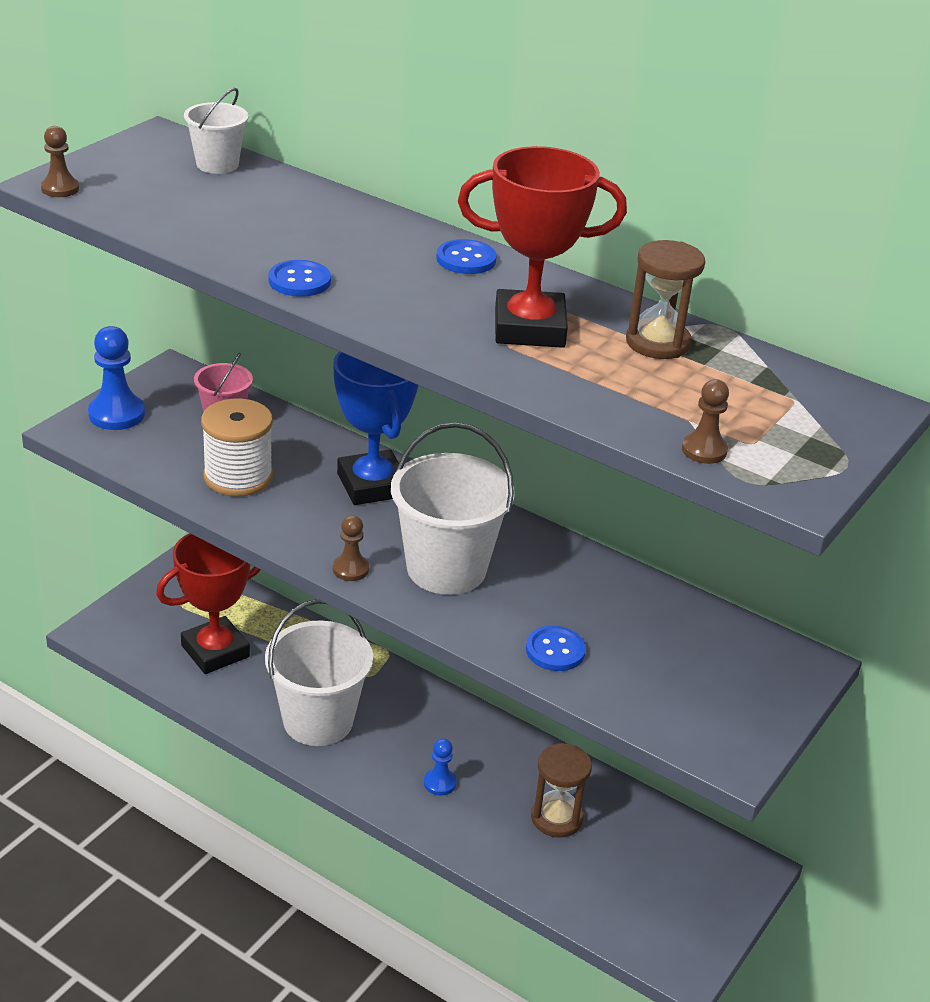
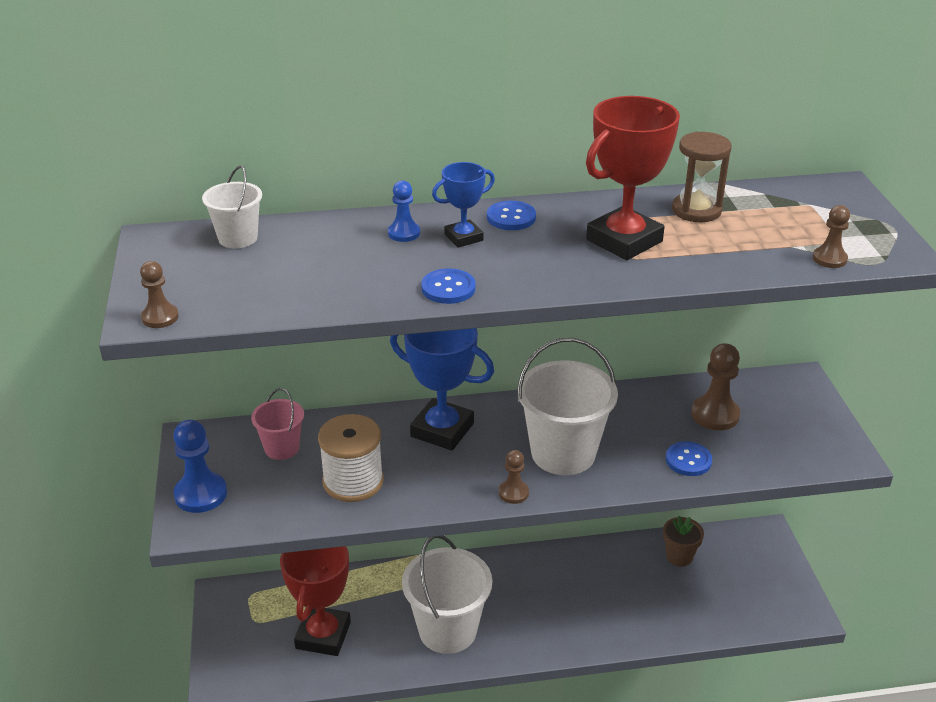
camera: 40 degrees left, 0 degrees up
blue pawn [424,738,457,796] -> blue pawn moved to [388,181,420,242]
brown hourglass [531,743,592,838] -> none
none -> blue trophy [432,162,495,248]
none -> brown flower pot [663,516,704,567]
none -> brown pawn [691,343,740,430]

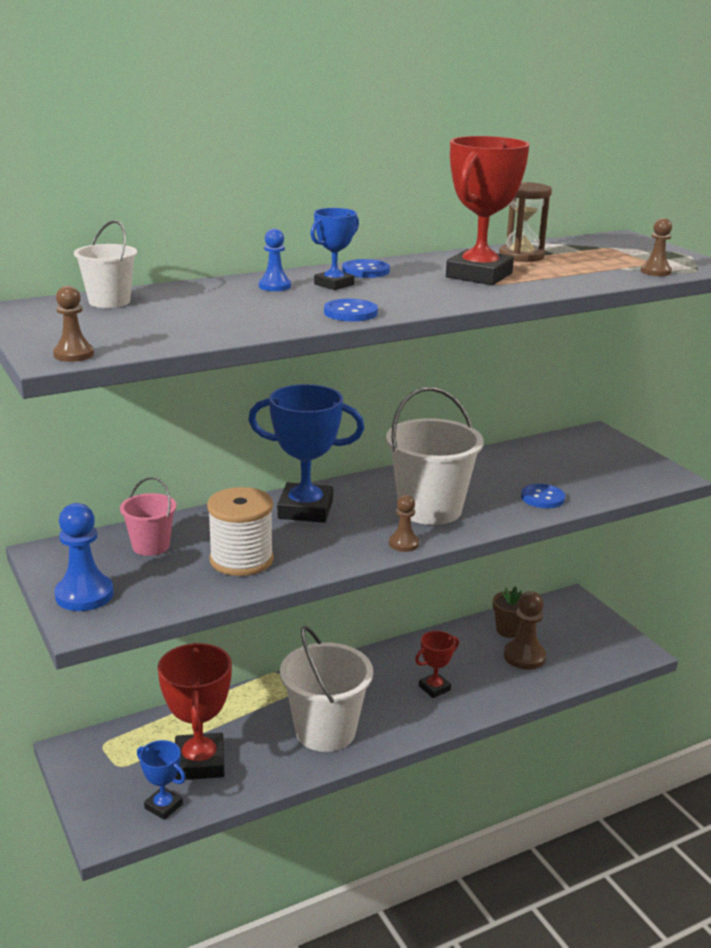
camera: 20 degrees left, 10 degrees down
brown pawn [691,343,740,430] -> brown pawn moved to [504,591,546,669]
none -> blue trophy [137,740,185,820]
none -> red trophy [415,631,459,698]

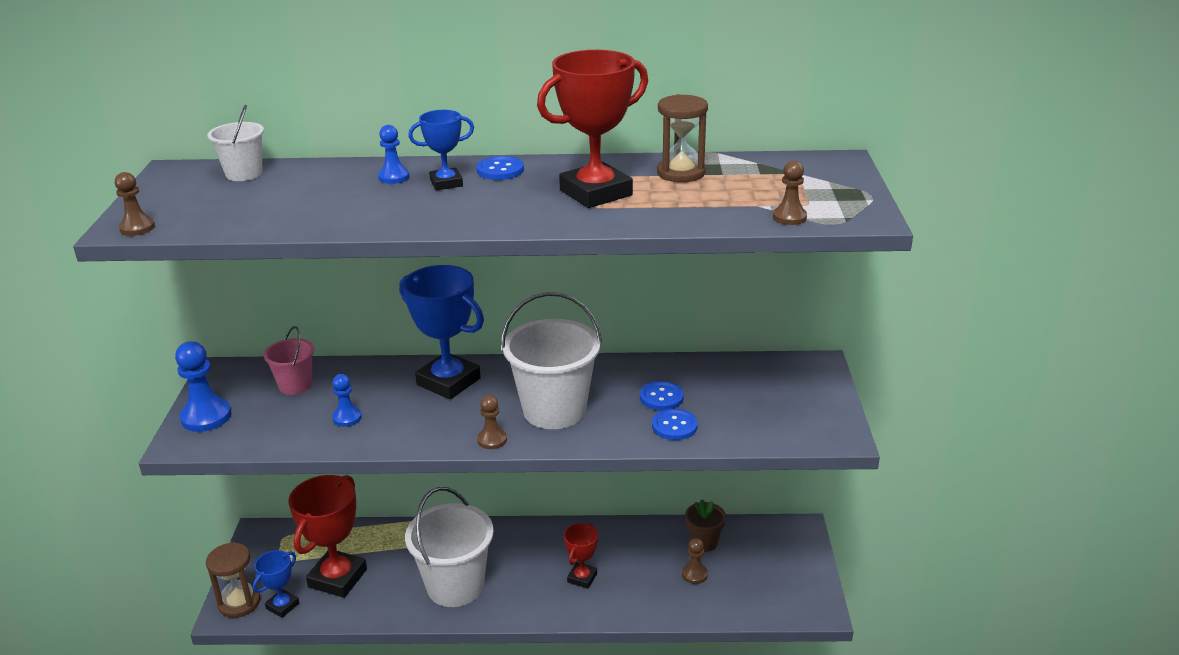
camera: 30 degrees right, 5 degrees up
blue trophy [137,740,185,820] -> blue trophy turned 60 degrees clockwise [253,550,299,618]
white spool [207,487,274,576] -> blue pawn [332,374,362,427]
blue button [324,299,378,321] -> blue button moved to [640,381,684,411]
red trophy [415,631,459,698] -> red trophy turned 60 degrees counterclockwise [564,523,598,589]
brown pawn [504,591,546,669] -> brown pawn [682,538,708,584], size x0.59
none -> brown hourglass [206,542,260,618]

